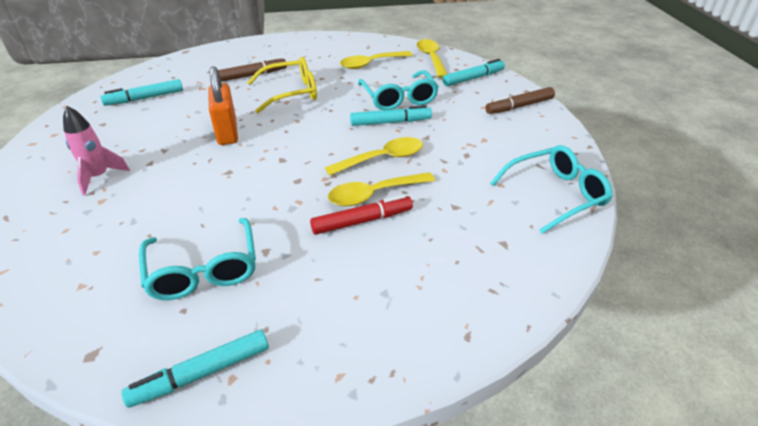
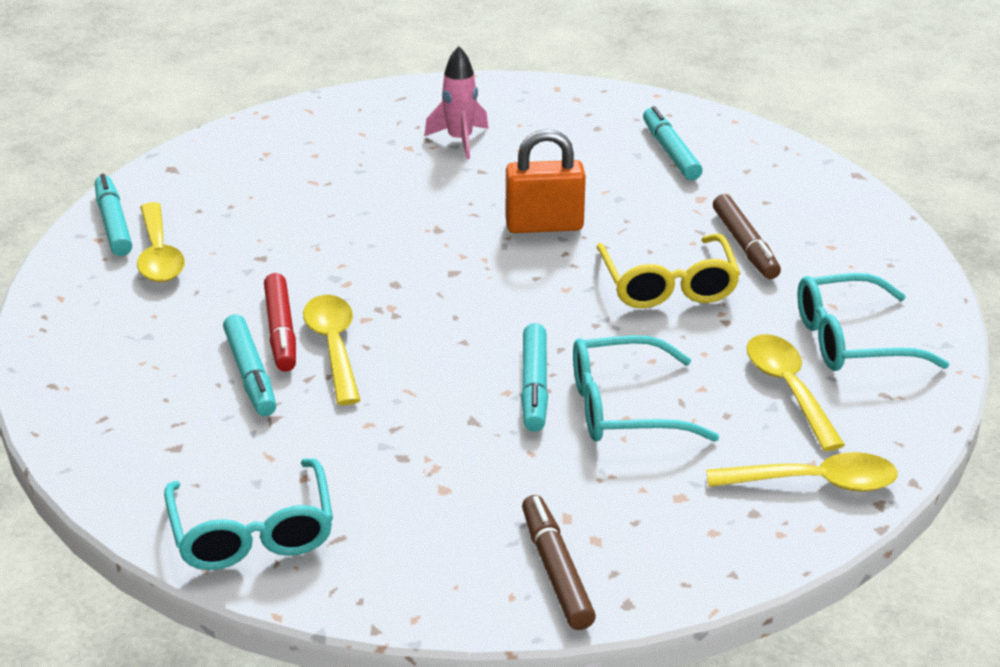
camera: 100 degrees right, 5 degrees down
turquoise glasses [139,218,256,300] -> turquoise glasses moved to [797,273,949,371]
yellow spoon [325,137,423,176] -> yellow spoon moved to [137,202,185,282]
turquoise marker [443,59,505,86] -> turquoise marker moved to [223,314,276,416]

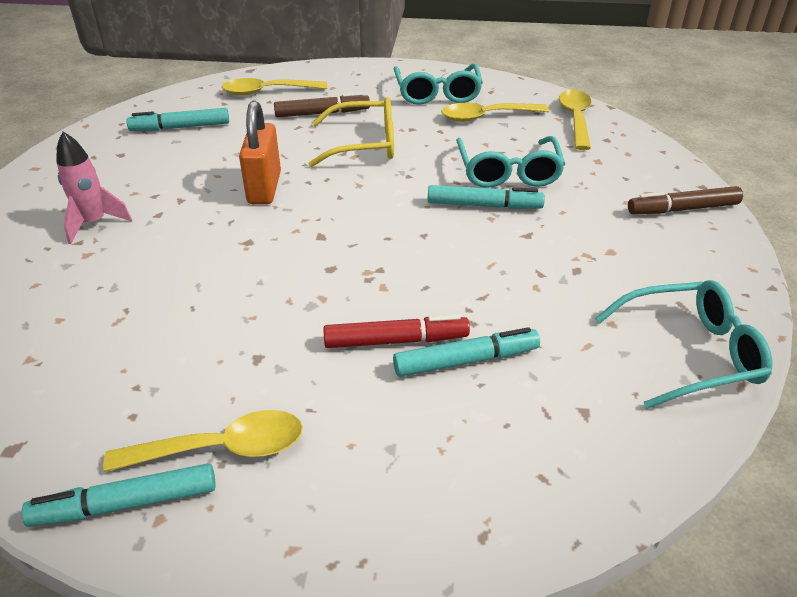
camera: 85 degrees left, 5 degrees up
yellow spoon [303,295,360,405] -> yellow spoon moved to [221,78,327,95]

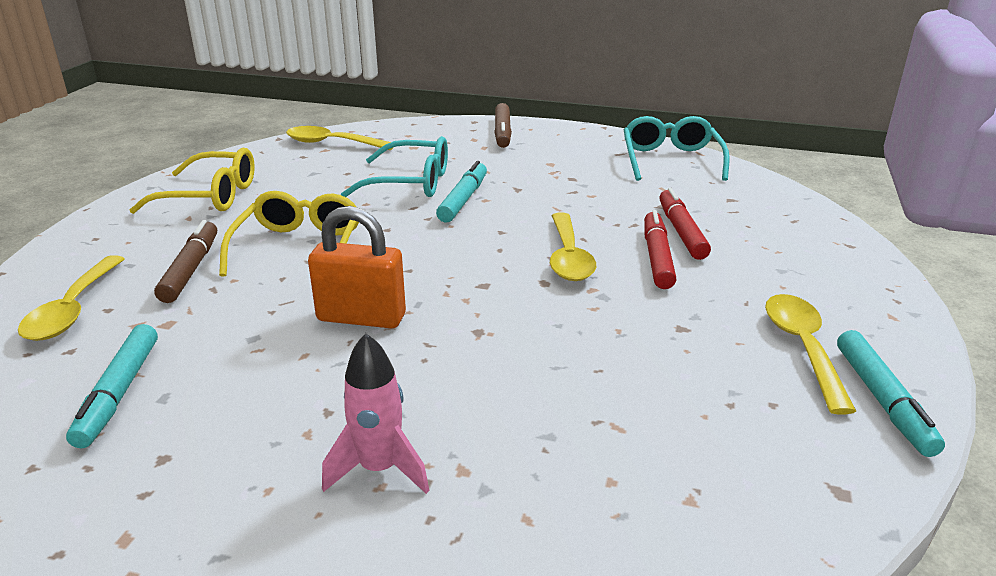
camera: 80 degrees left, 10 degrees down
turquoise marker [393,327,540,377] -> red marker [659,188,711,260]
turquoise glasses [394,64,483,105] -> yellow glasses [129,148,255,214]
yellow spoon [441,103,549,122] -> yellow spoon moved to [550,213,596,281]

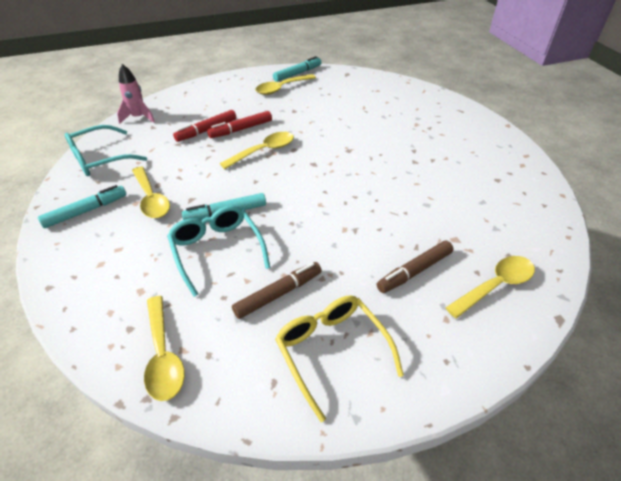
camera: 125 degrees left, 15 degrees up
turquoise marker [66,324,158,448] -> turquoise marker moved to [38,185,126,228]
yellow glasses [219,191,359,277] -> none
orange padlock [308,206,406,328] -> none
pink rocket [322,333,429,494] -> pink rocket moved to [117,64,155,124]
brown marker [494,103,512,148] -> brown marker moved to [232,262,322,319]
none -> yellow spoon [132,167,170,218]

